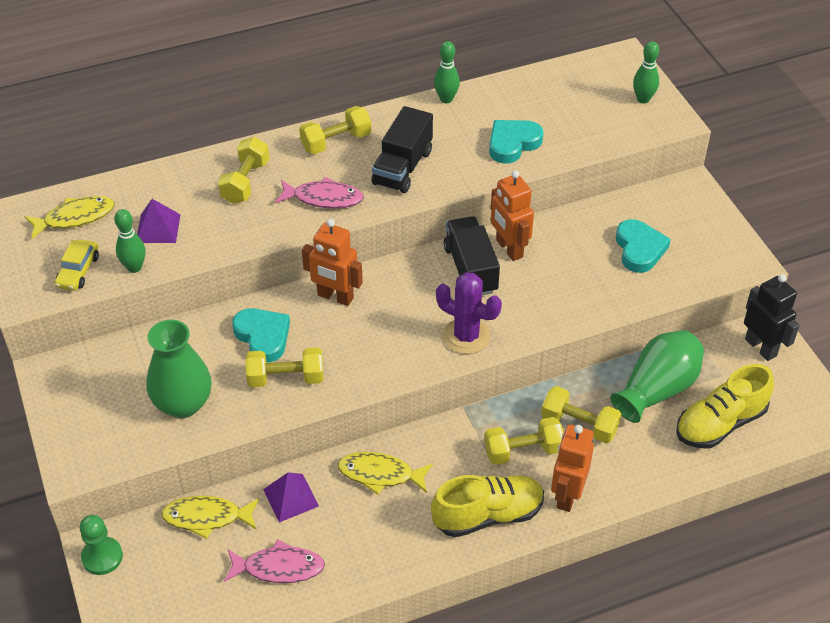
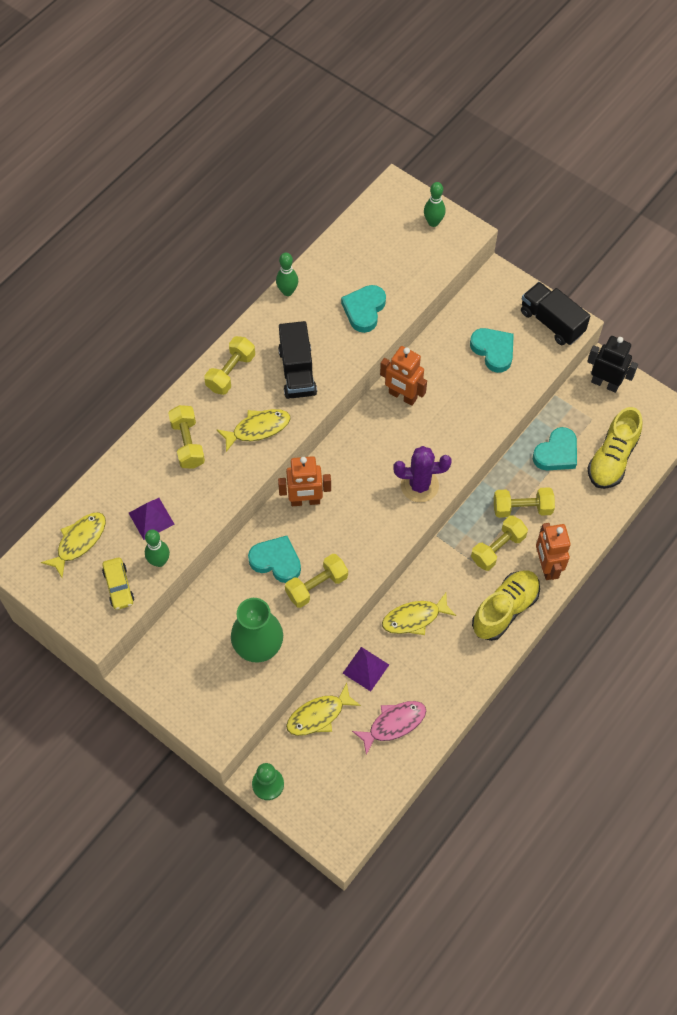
camera: 30 degrees left, 15 degrees up
pink fish [275,177,364,209] -> yellow fish [216,409,290,452]
black truck [444,216,500,295] -> black truck moved to [521,282,590,345]
green vase [610,330,704,423] -> turquoise heart [533,427,577,470]

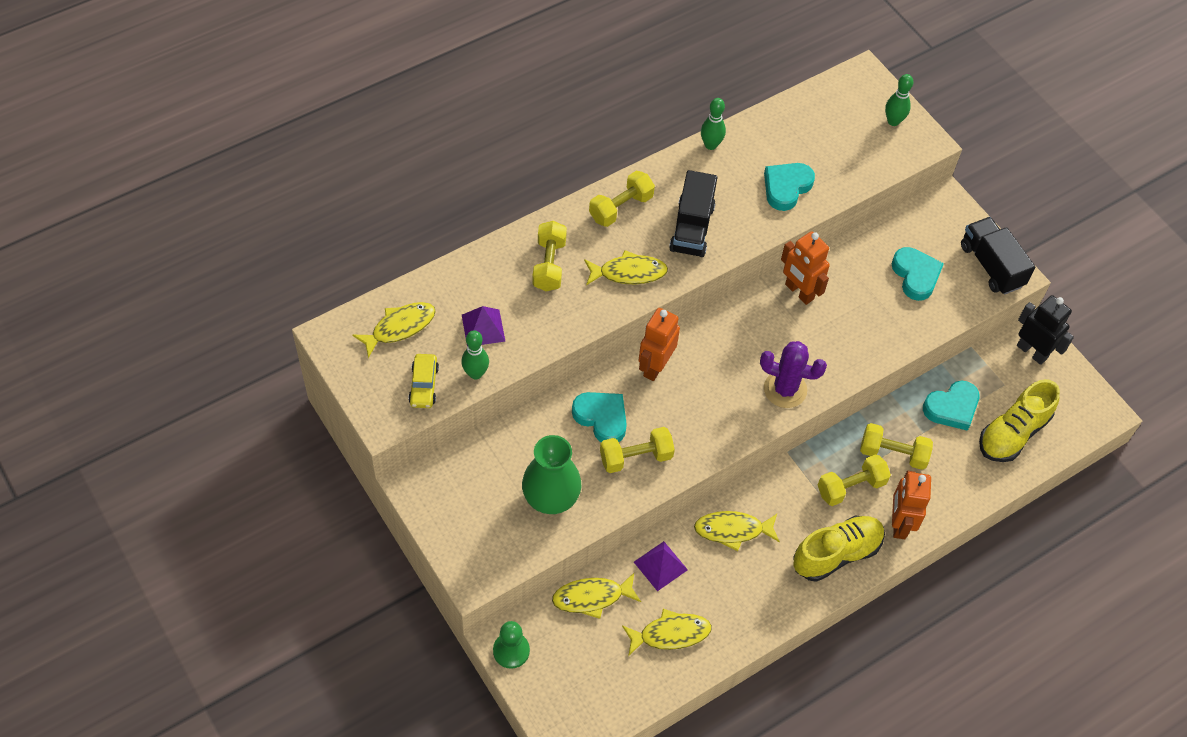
camera: 15 degrees right, 5 degrees down
orange robot [278,456,331,506] -> orange robot turned 105 degrees clockwise [638,308,680,381]
pink fish [352,701,426,755] -> yellow fish [622,609,712,656]

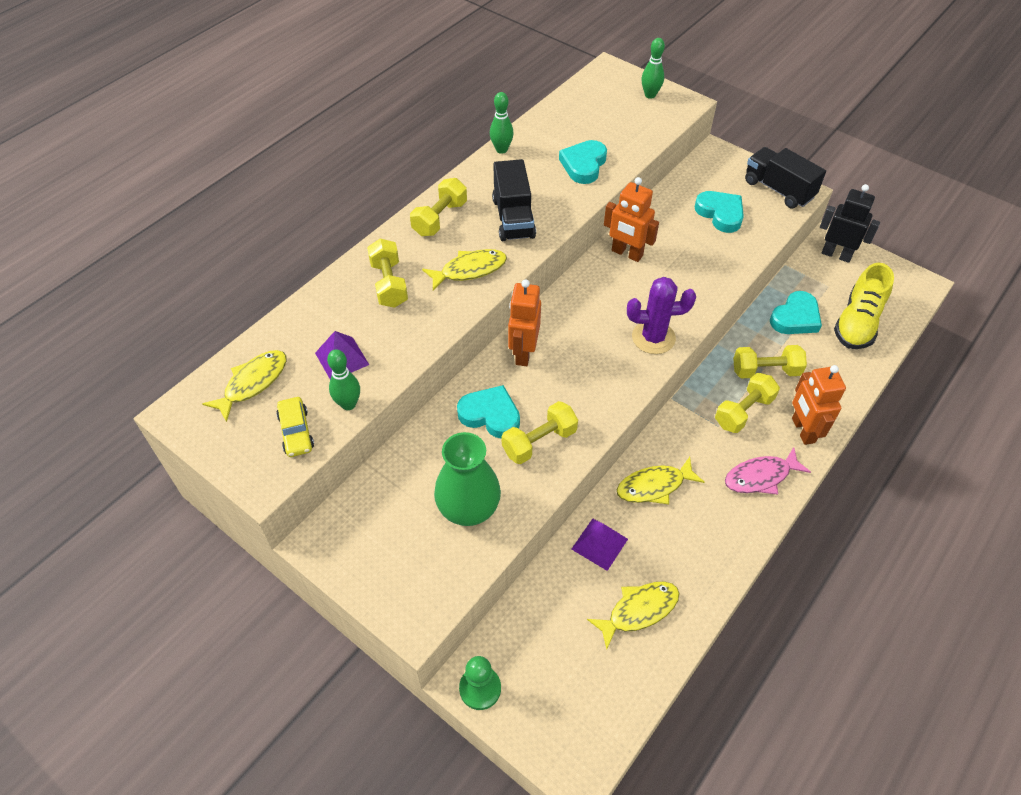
camera: 15 degrees left, 5 degrees down
yellow fish [552,573,641,619] -> none
yellow shoe [793,516,885,582] -> pink fish [725,447,811,495]

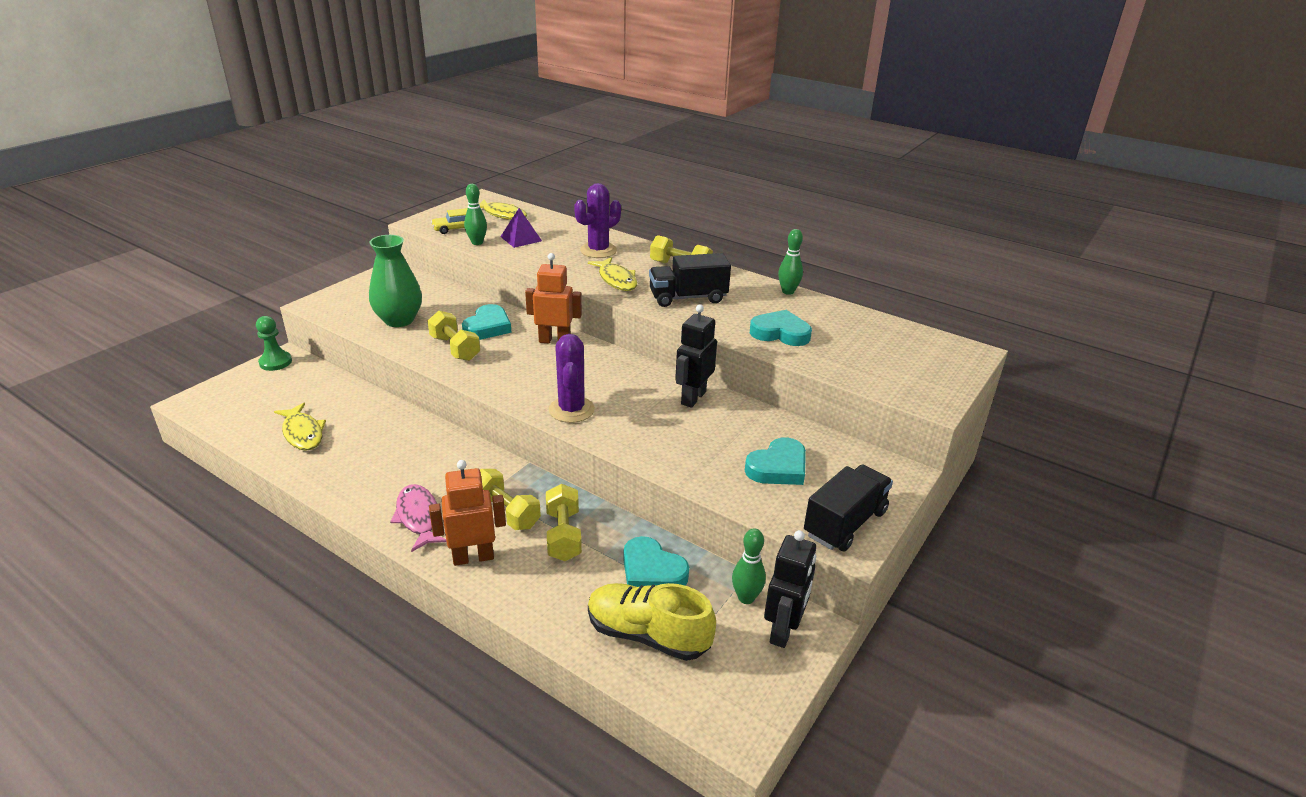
camera: 85 degrees right, 20 degrees down
yellow dumbbell [367,239,408,308] -> purple cactus [574,183,621,258]
purple pyramid [572,519,628,571] -> none
orange robot [604,177,659,262] -> black robot [675,304,717,408]
yellow fish [617,457,705,504] -> none
green bowling pin [642,38,665,99] -> green bowling pin moved to [732,528,766,604]

